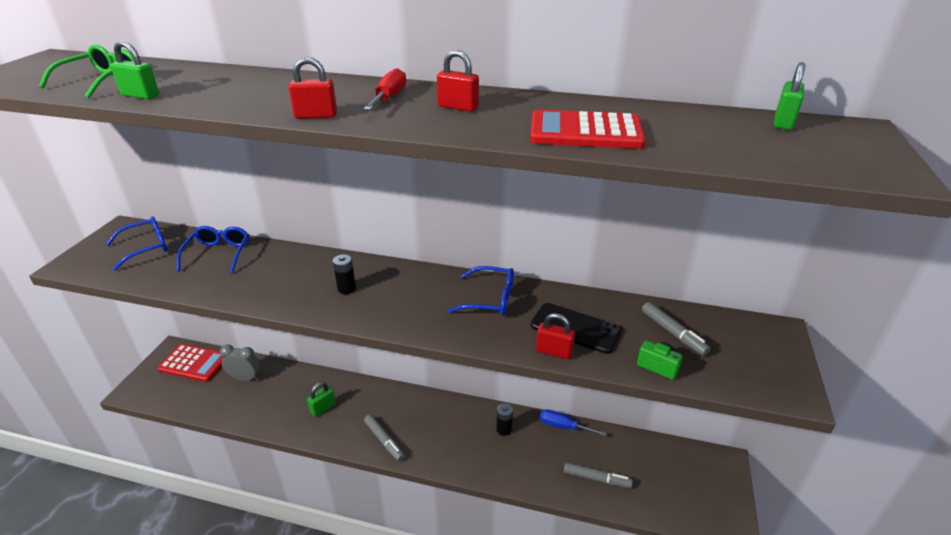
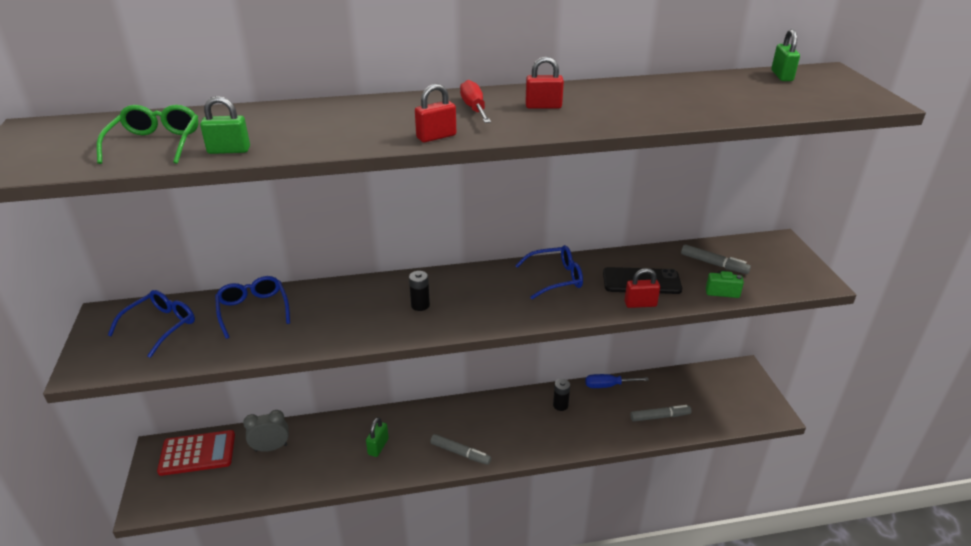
camera: 25 degrees left, 0 degrees up
red calculator [530,110,646,149] -> none

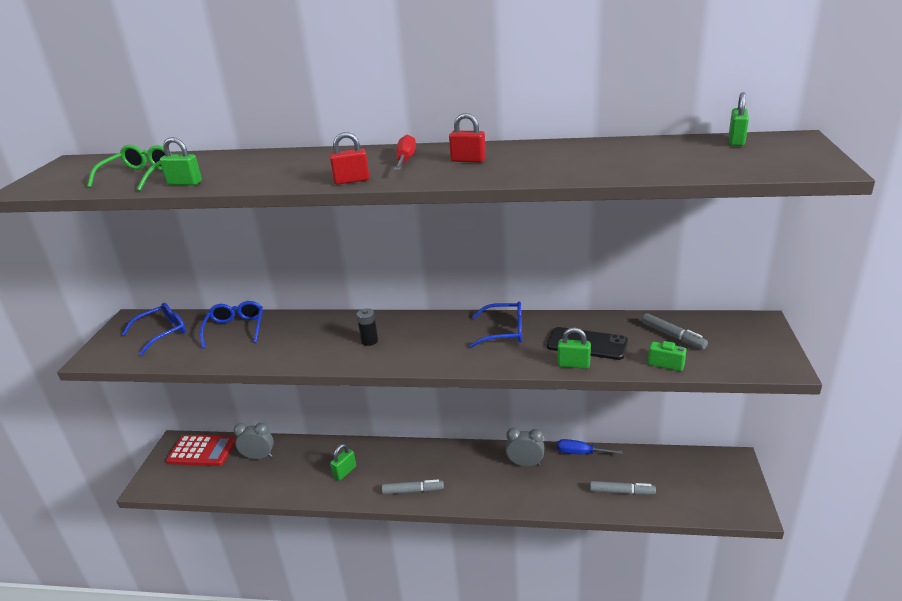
camera: 20 degrees right, 5 degrees down
grey marker [430,434,491,465] -> grey marker turned 45 degrees counterclockwise [382,480,444,494]
black battery [553,379,570,411] -> grey clock [506,428,544,466]
red padlock [625,268,660,308] -> green padlock [558,328,591,369]

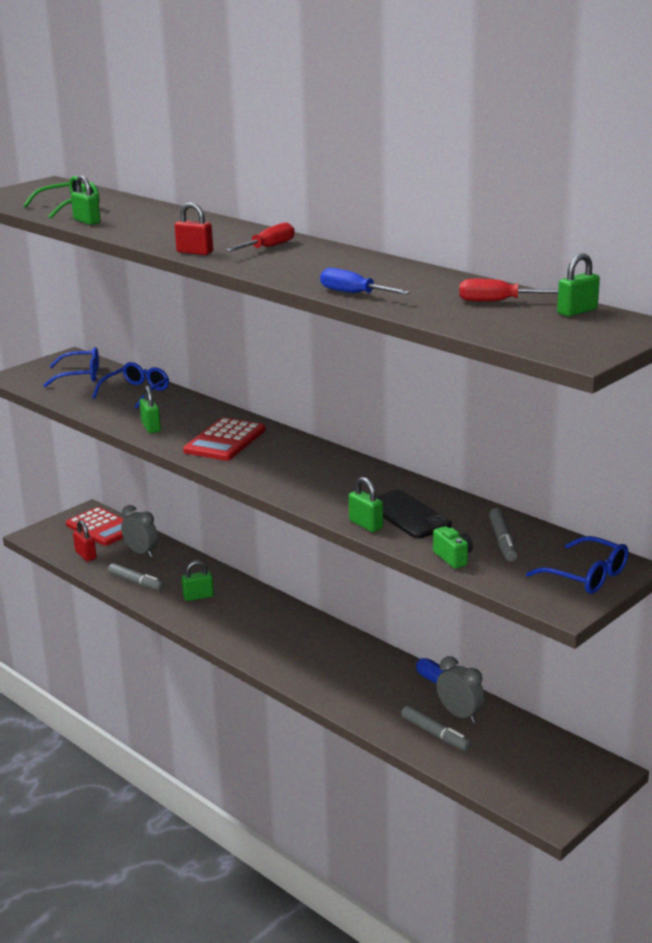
camera: 35 degrees right, 5 degrees down
black battery [357,308,378,346] -> red calculator [183,417,265,461]
grey marker [382,480,444,494] -> grey marker moved to [108,563,164,591]
red padlock [449,113,486,163] -> red padlock moved to [73,520,97,561]
blue glasses [470,301,522,348] -> blue glasses moved to [526,536,629,594]
grey clock [506,428,544,466] -> grey clock moved to [436,656,485,723]
none -> green padlock [140,386,161,433]
none -> blue screwdriver [320,268,410,295]
none -> red screwdriver [459,279,558,302]

